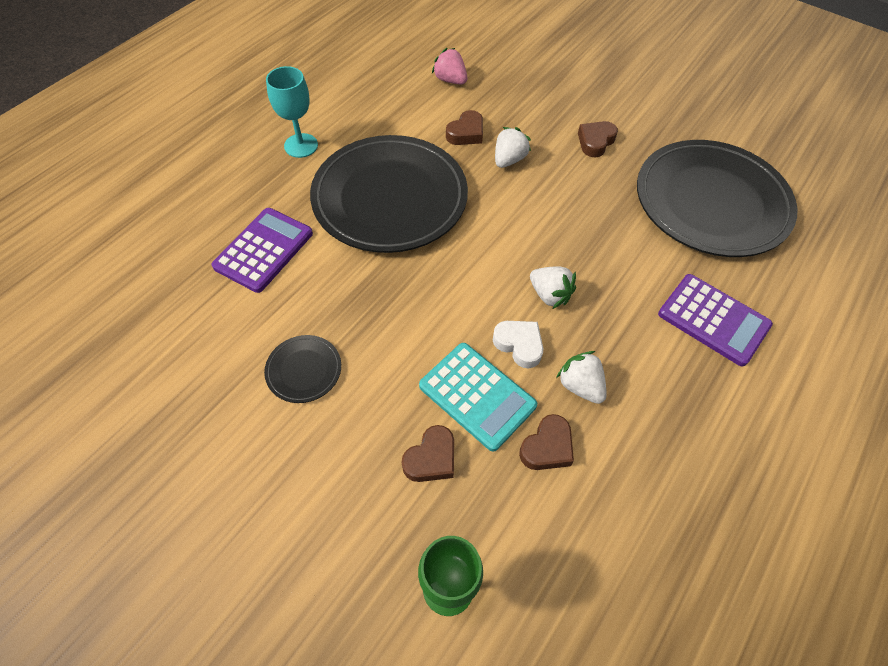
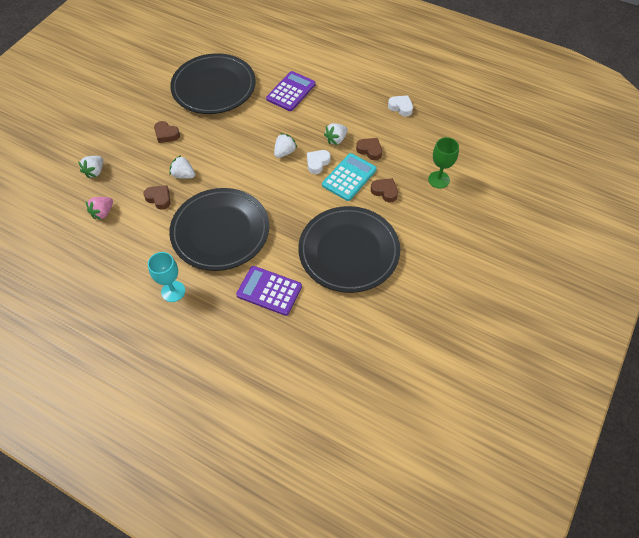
camera: 95 degrees left, 0 degrees up
black plate [264,335,341,403] -> black plate [298,206,400,293], size x2.46
none -> white strawberry [78,156,103,179]
none -> white heart [388,95,413,116]

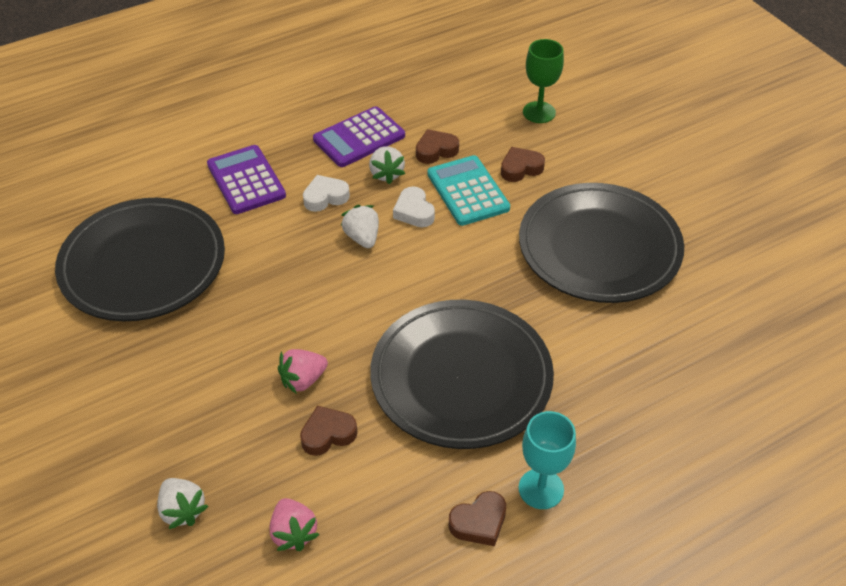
camera: 60 degrees left, 10 degrees down
brown heart [154,121,180,143] -> brown heart moved to [448,491,506,546]
white strawberry [170,155,195,179] -> pink strawberry [278,349,328,394]
purple calculator [236,266,302,316] -> purple calculator moved to [313,106,405,167]
white heart [388,95,413,116] -> white heart moved to [303,175,350,212]

